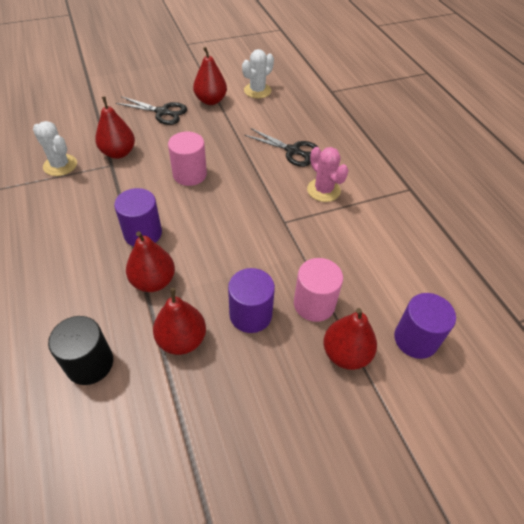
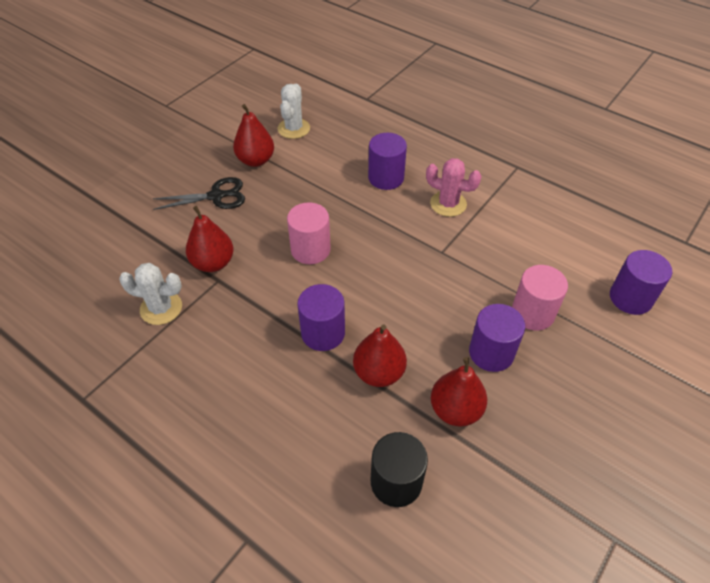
camera: 30 degrees left, 0 degrees up
black scissors [244,128,318,167] -> purple cylinder [368,133,407,190]
red pear [323,308,377,370] -> none

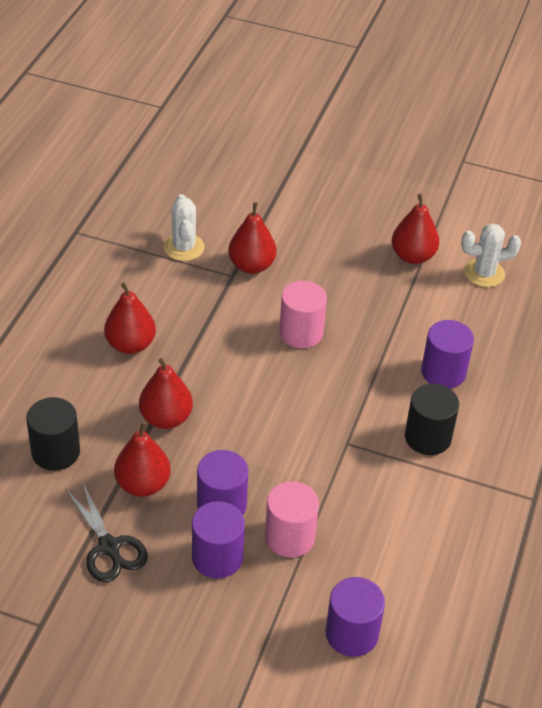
camera: 70 degrees right, 5 degrees down
black scissors [153,177,245,210] -> black scissors moved to [66,481,148,582]
purple cylinder [297,284,345,351] -> purple cylinder moved to [192,501,245,579]
pink cactus [426,158,482,217] -> black cylinder [405,384,459,455]
none -> red pear [104,283,156,354]

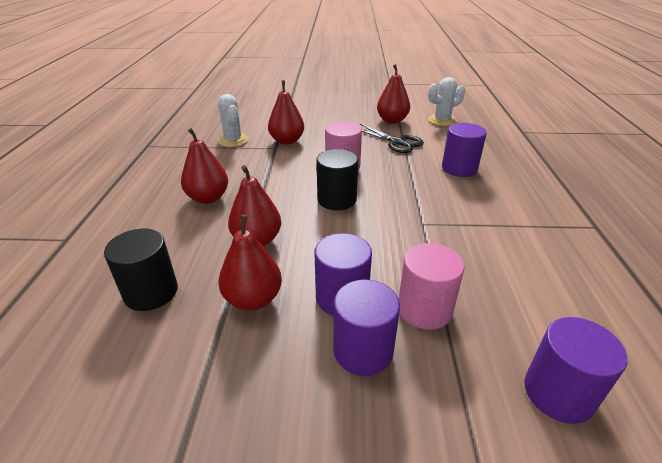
camera: 15 degrees left, 10 degrees down
black scissors [66,481,148,582] -> black scissors moved to [360,124,424,153]
black cylinder [405,384,459,455] -> black cylinder moved to [317,149,358,210]

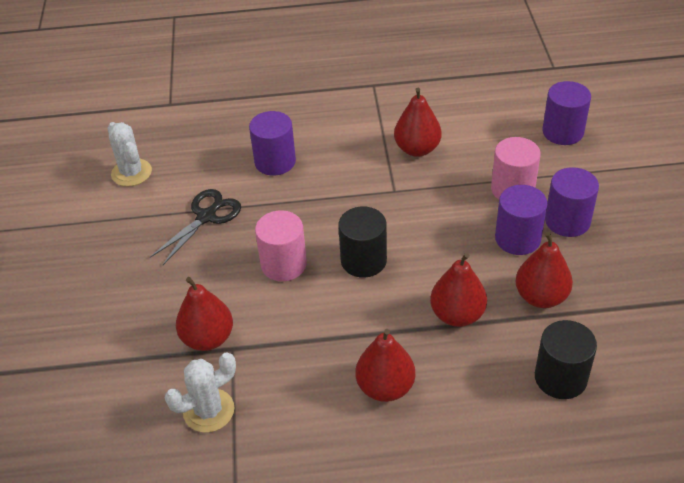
camera: 95 degrees left, 10 degrees up
red pear [377,64,410,124] -> red pear moved to [394,88,442,157]

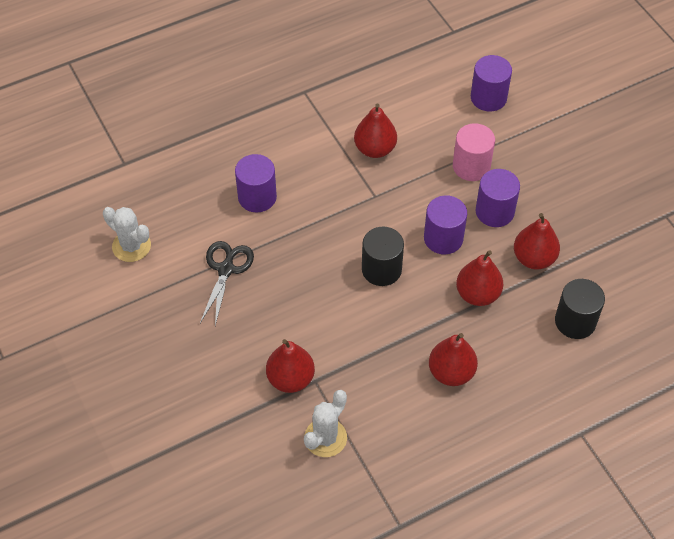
camera: 25 degrees left, 10 degrees up
pink cylinder [255,210,307,281] -> none
purple cylinder [545,167,599,237] -> purple cylinder moved to [424,195,467,254]

